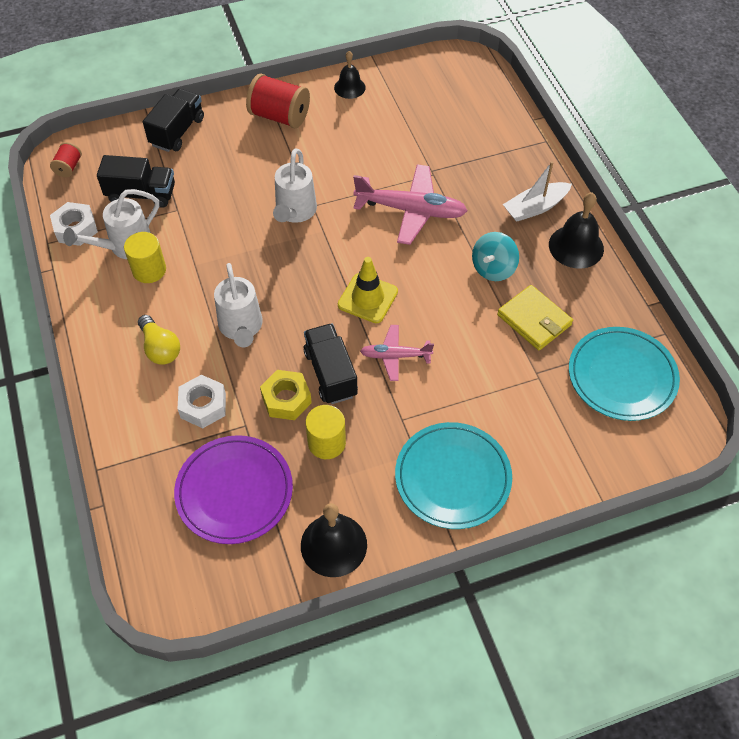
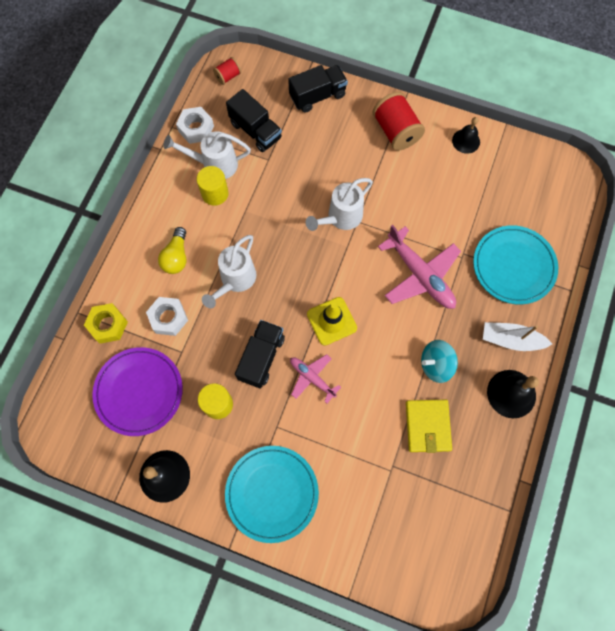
camera: 40 degrees right, 15 degrees up
yellow nut [260,370,312,420] -> yellow nut moved to [84,303,128,344]
turquoise plate [569,327,680,421] -> turquoise plate moved to [473,225,558,304]

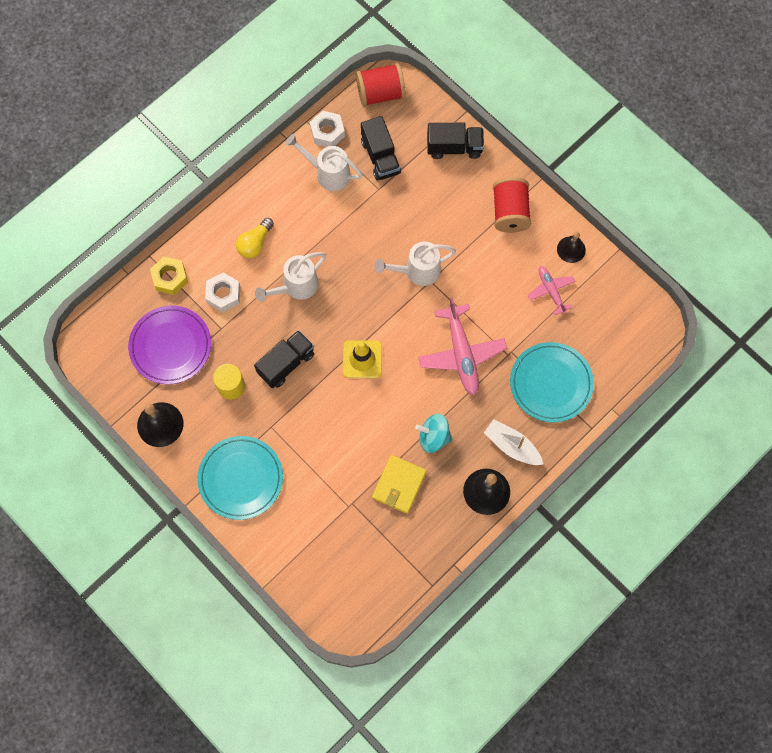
camera: 25 degrees right, 0 degrees up
yellow cylinder [197,166,229,206] -> none
red spool [213,57,241,85] -> red spool [356,63,406,107], size x1.91
pink plane [290,354,341,403] -> pink plane moved to [528,266,575,315]

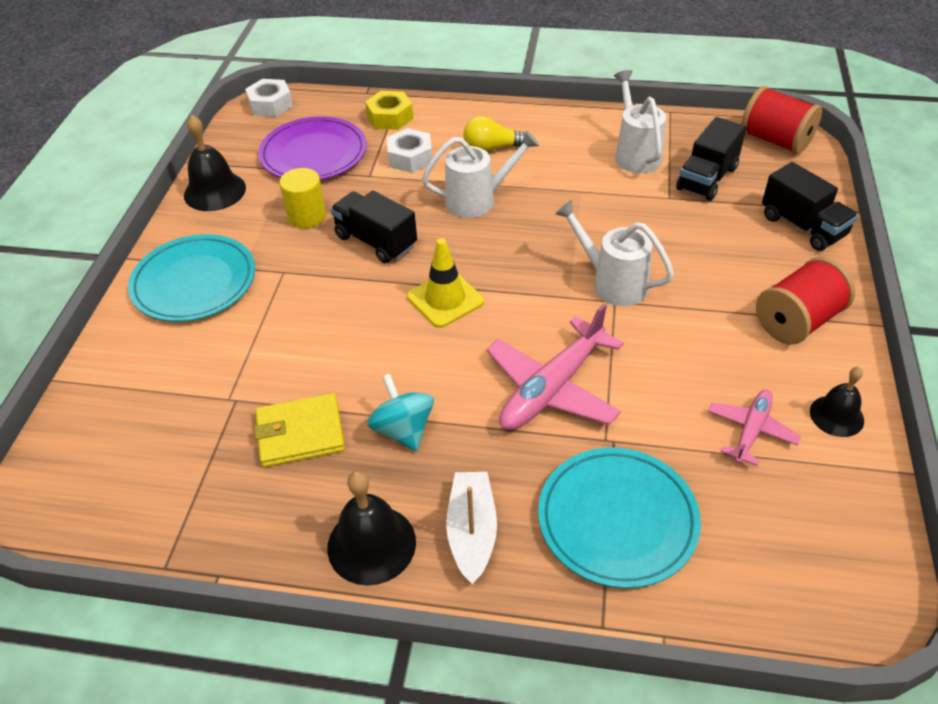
camera: 55 degrees right, 25 degrees down
black truck [254,330,314,388] -> black truck turned 150 degrees counterclockwise [330,191,417,263]
white watering can [255,252,326,302] -> white watering can turned 150 degrees clockwise [422,130,540,218]
white nut [310,111,345,147] -> white nut moved to [245,79,293,117]

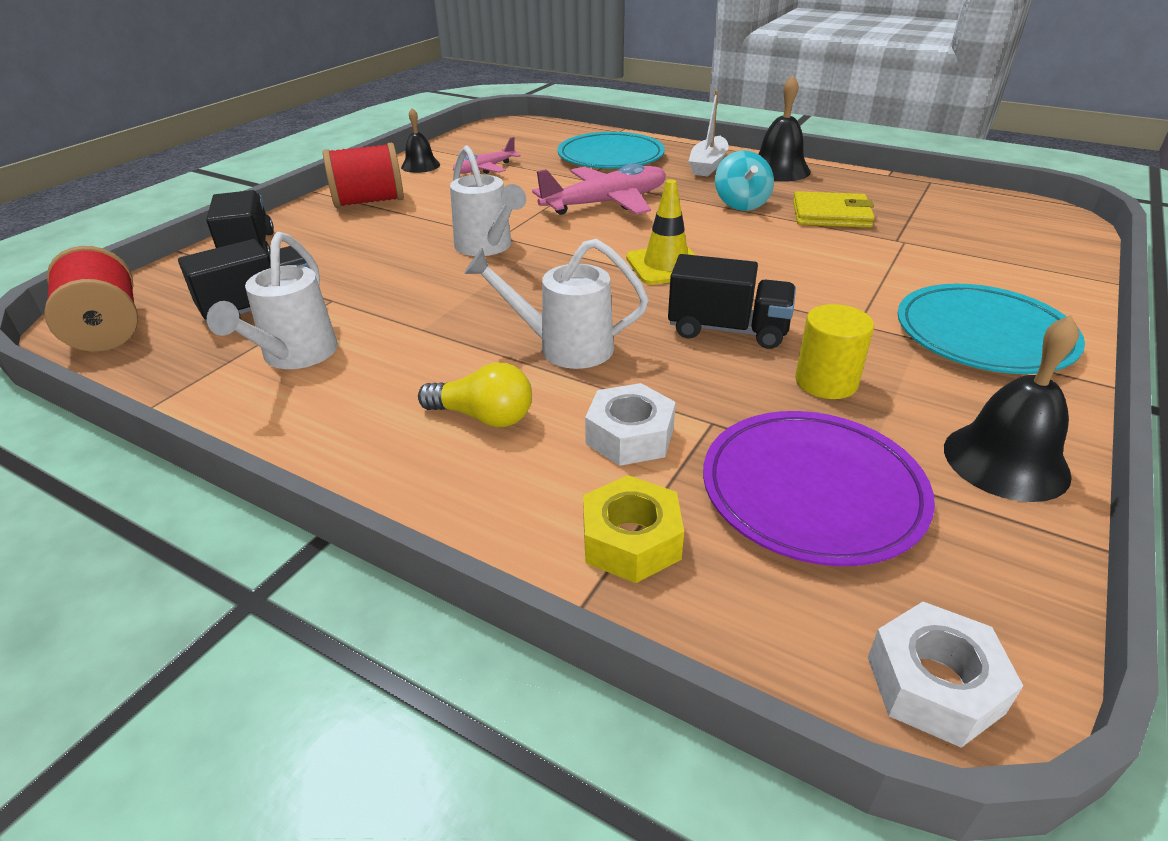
camera: 160 degrees left, 10 degrees down
black truck [330,191,417,263] -> black truck turned 45 degrees counterclockwise [668,254,796,349]

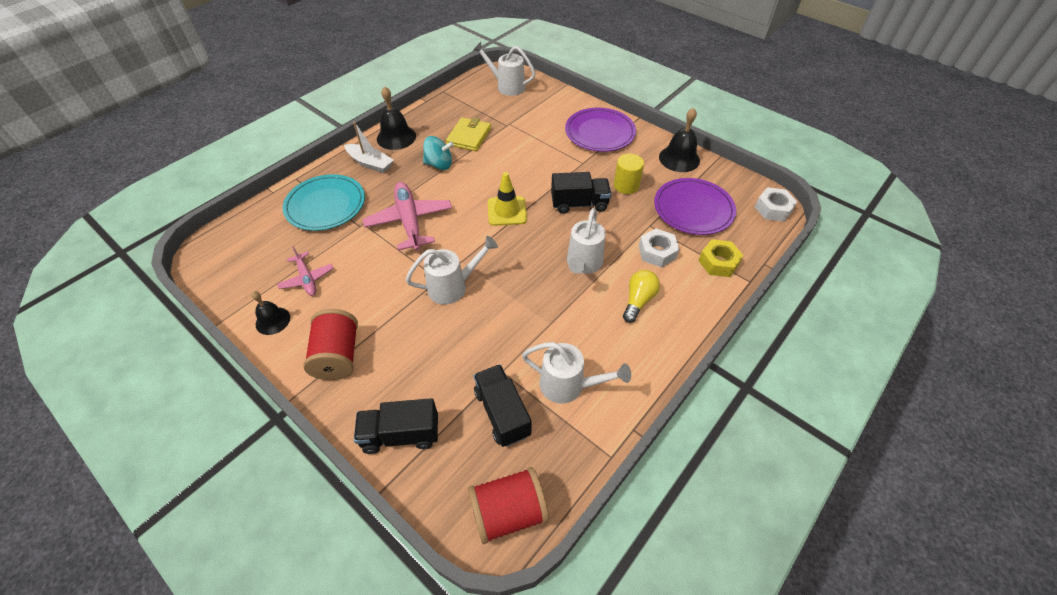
camera: 80 degrees left, 15 degrees up
black truck [668,254,796,349] -> black truck turned 60 degrees clockwise [551,172,611,214]
turquoise plate [897,284,1085,374] -> purple plate [565,108,636,152]
none -> white watering can [473,42,536,96]

